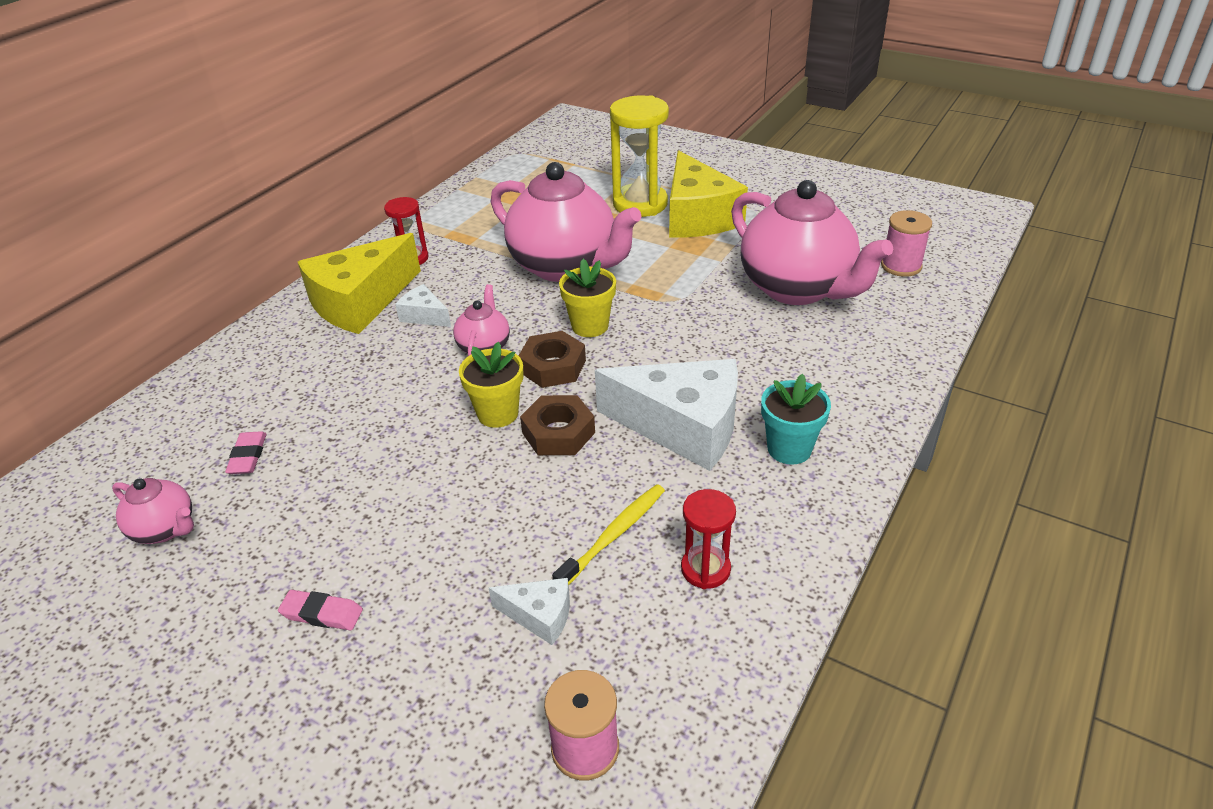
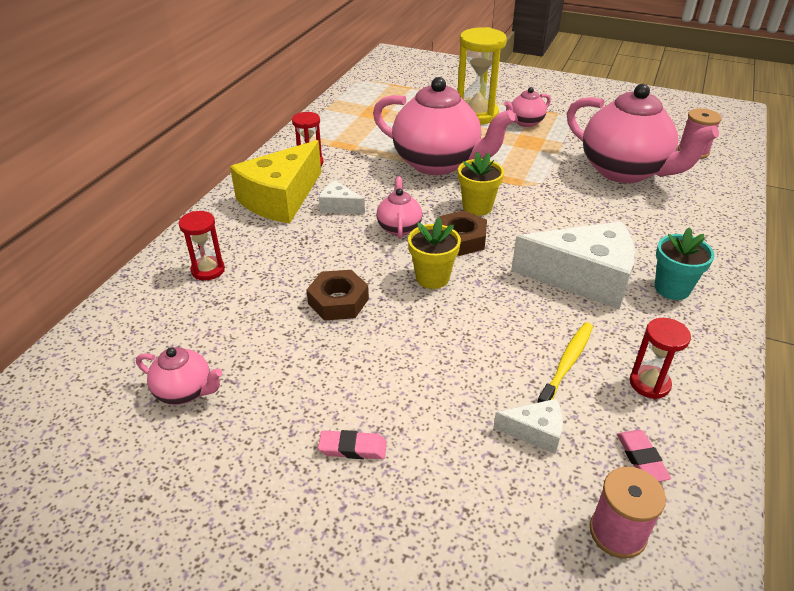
camera: 10 degrees left, 0 degrees up
pink eraser [225,431,267,474] -> pink eraser moved to [617,430,671,482]
brown nut [520,395,595,455] -> brown nut moved to [307,270,369,321]
yellow cheese [669,150,748,238] -> pink teapot [504,87,551,127]
none -> red hourglass [179,211,225,280]

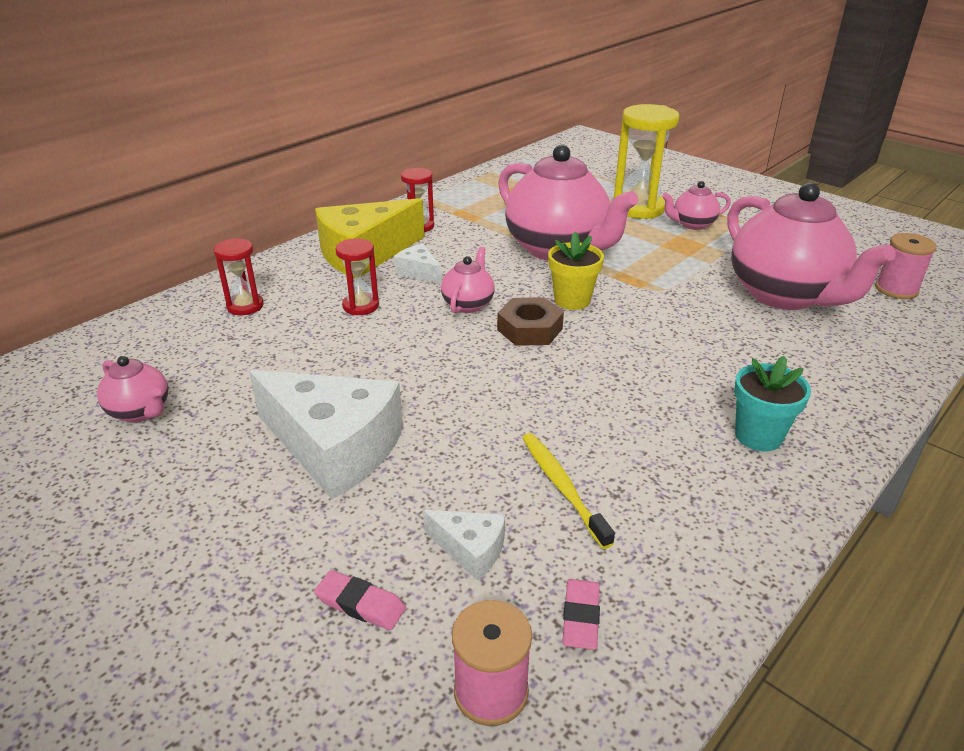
camera: 20 degrees right, 5 degrees down
brown nut [307,270,369,321] -> none
pink eraser [318,430,387,459] -> pink eraser moved to [314,570,406,630]
yellow flower pot [408,217,461,289] -> none
white cheese [511,221,635,309] -> white cheese moved to [249,370,403,499]
yellow toothbrush [537,322,593,403] -> yellow toothbrush turned 75 degrees counterclockwise [522,433,615,549]
red hourglass [630,318,691,399] -> red hourglass moved to [336,238,379,315]

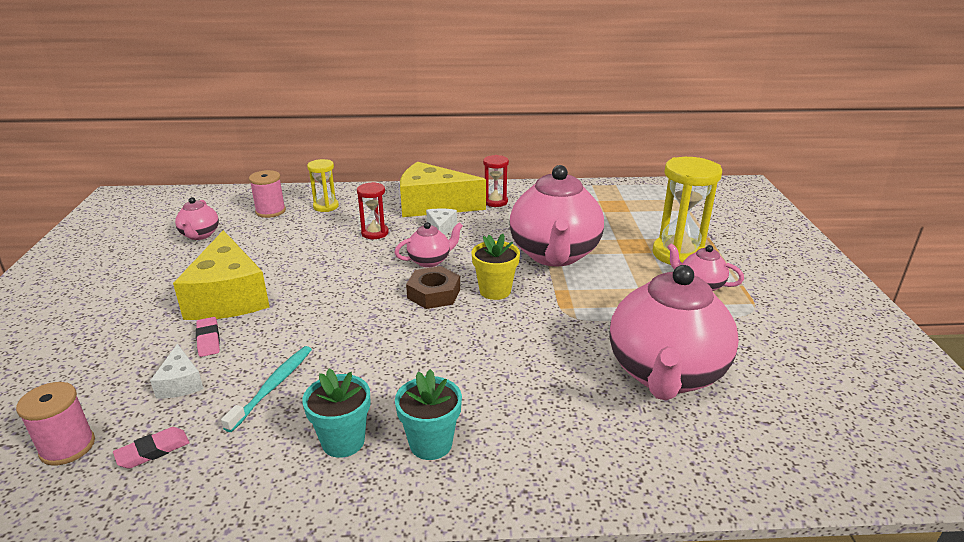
camera: 45 degrees right, 5 degrees down
red hourglass [213,238,264,315] -> yellow hourglass [307,159,339,212]
white cheese [249,370,403,499] -> yellow cheese [173,230,270,320]
pink eraser [314,570,406,630] -> pink eraser moved to [196,317,220,357]
yellow toothbrush [522,433,615,549] -> turquoise toothbrush [221,346,312,432]
pink spool [875,233,937,299] -> pink spool moved to [249,170,286,218]
none -> turquoise flower pot [302,368,370,458]

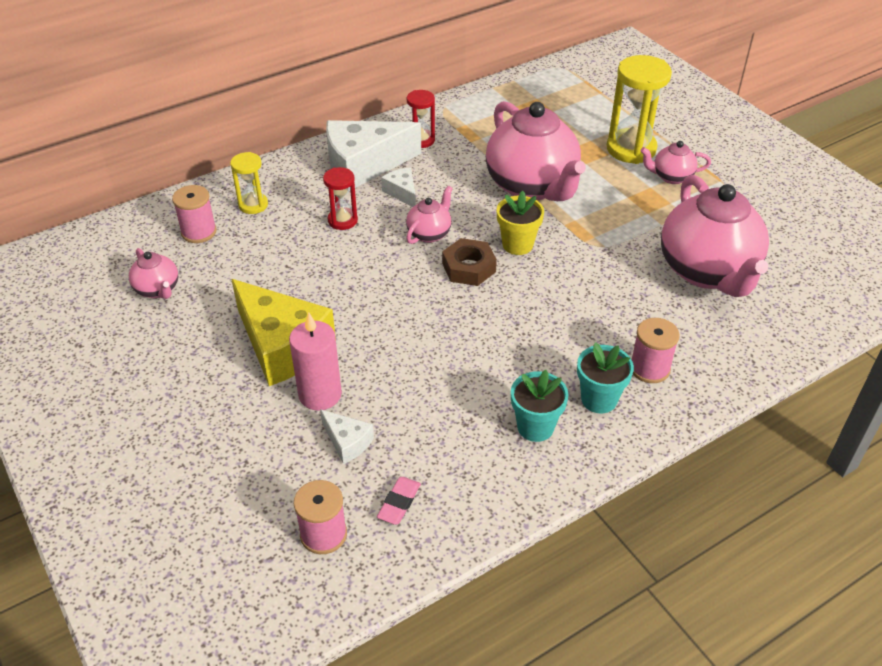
camera: 30 degrees left, 15 degrees up
pink eraser [196,317,220,357] -> pink candle [289,312,342,410]
turquoise toothbrush [221,346,312,432] -> none
yellow cheese [400,162,486,217] -> white cheese [326,120,421,188]
none -> pink spool [631,318,680,383]

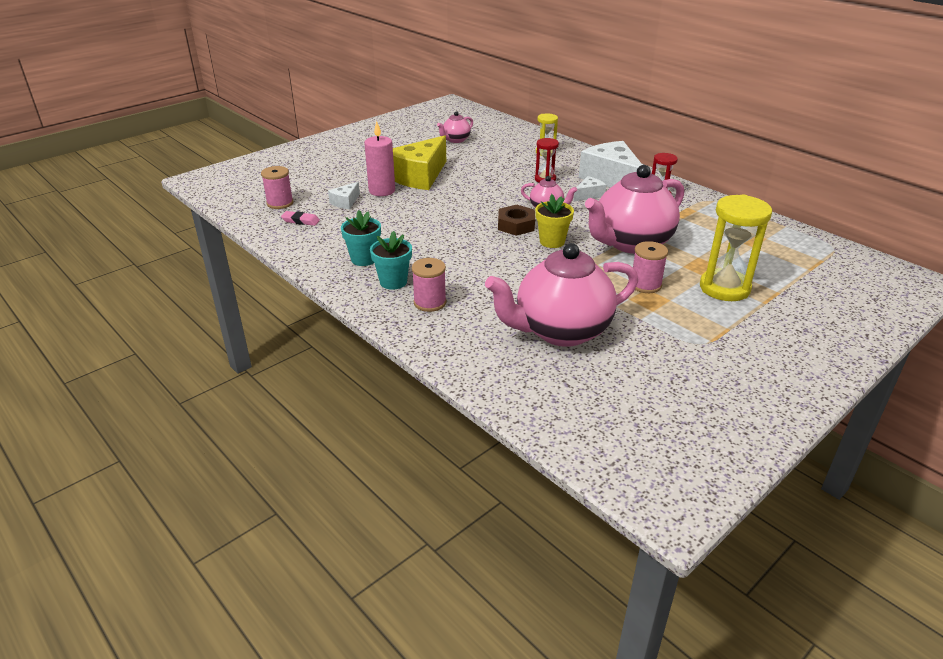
camera: 80 degrees right, 10 degrees down
pink spool [172,185,217,243] -> pink spool moved to [633,241,668,293]
pink teapot [640,141,711,184] -> none

